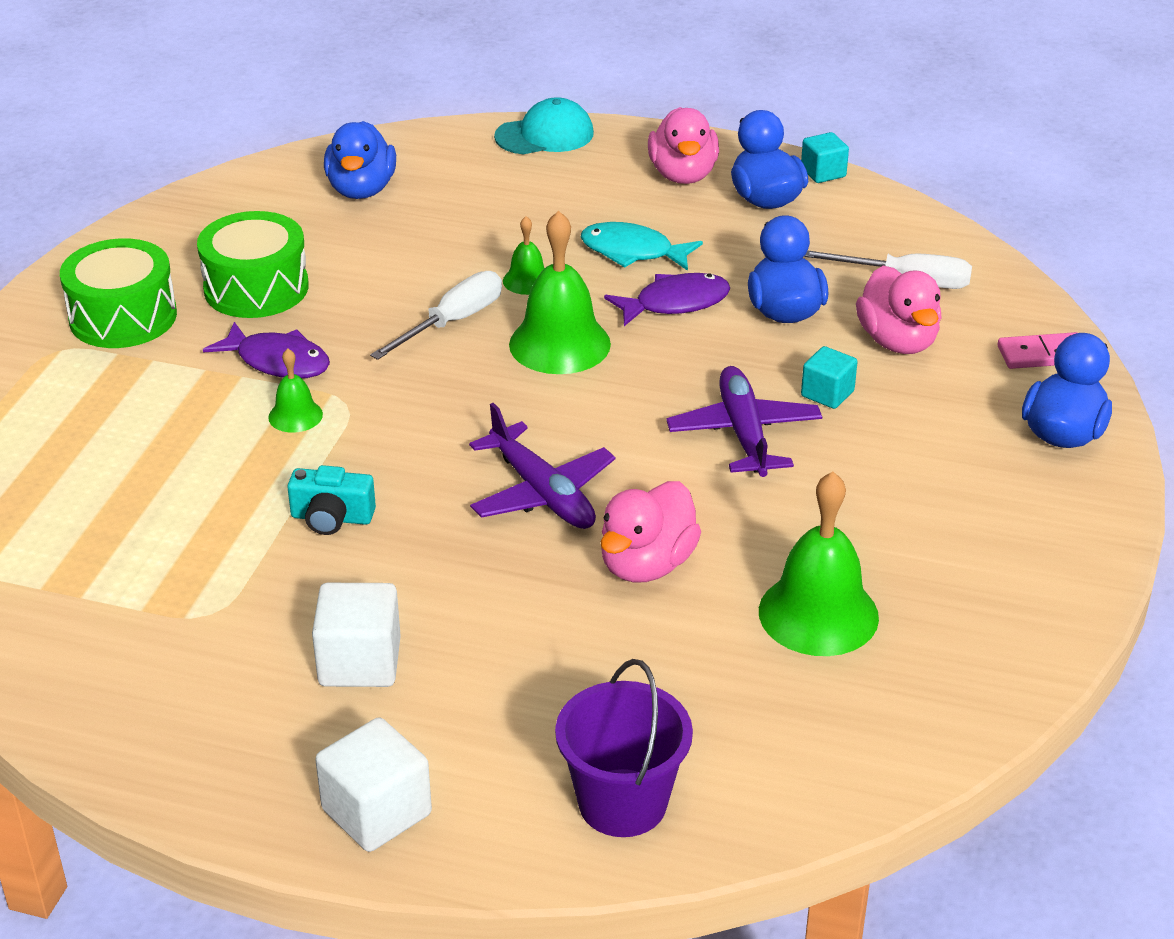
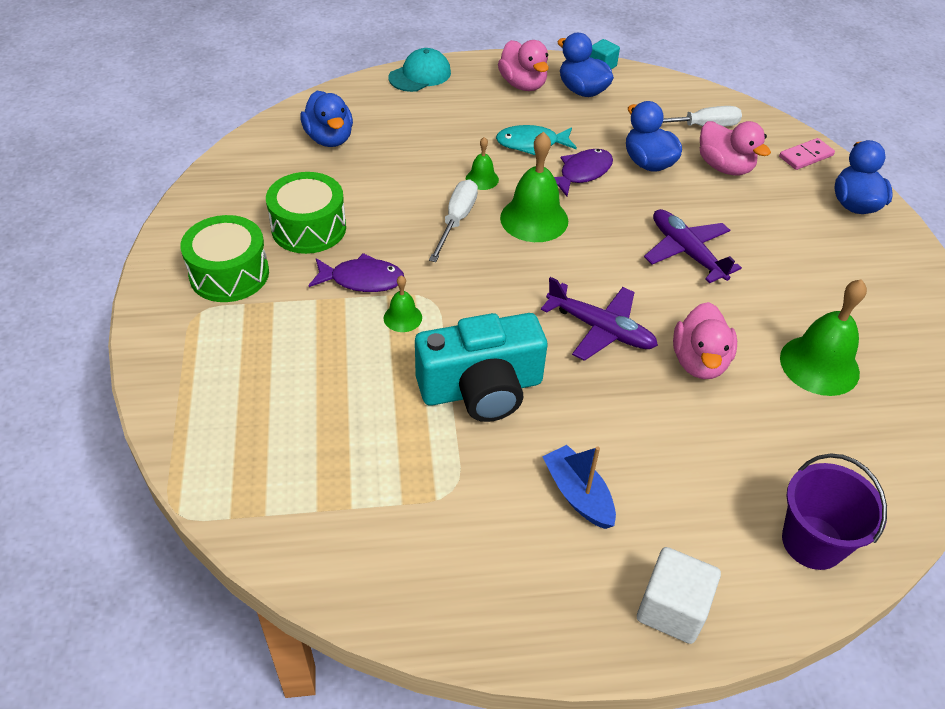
camera: 25 degrees left, 10 degrees up
turquoise camera [287,465,376,535] -> turquoise camera [415,313,547,422], size x2.10
white cube [312,583,401,687] -> blue boat [543,445,616,529]
turquoise cube [801,346,858,409] -> none

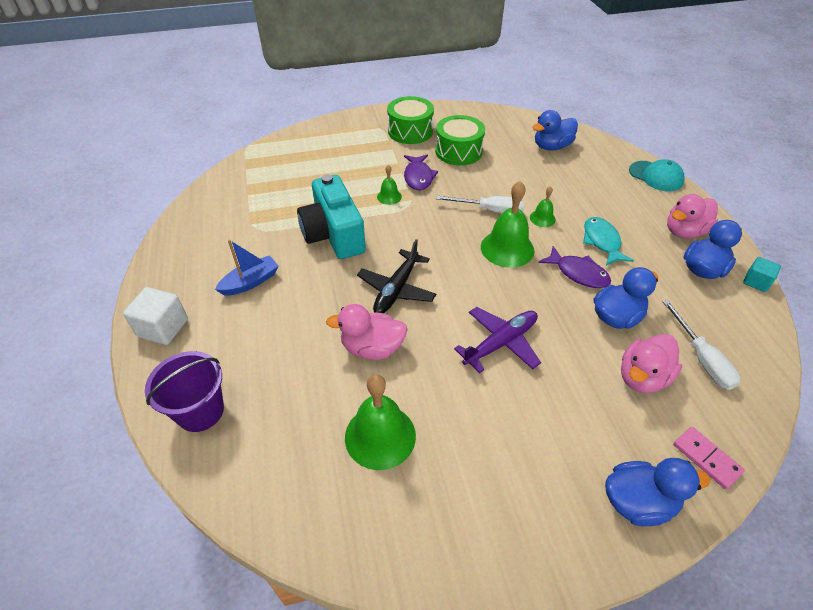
camera: 85 degrees right, 0 degrees up
purple plane [541,277,658,361] -> black plane [357,239,436,313]

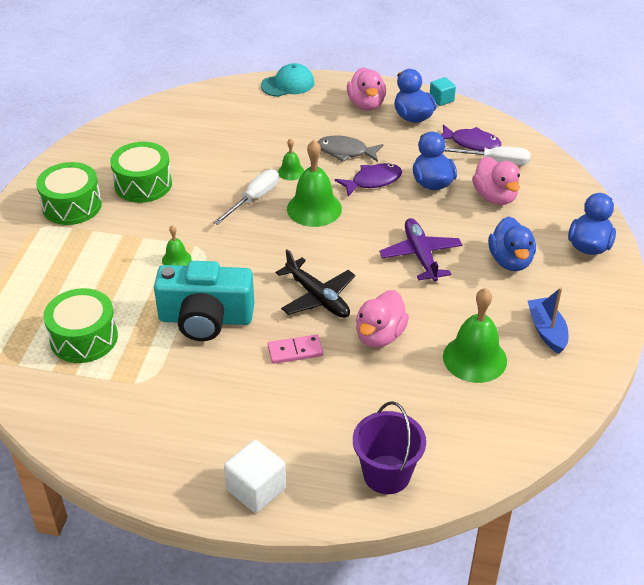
camera: 65 degrees left, 5 degrees down
blue boat [215,240,279,296] -> blue boat moved to [528,287,568,354]
purple fish [404,154,438,190] -> purple fish moved to [441,124,501,151]
blue duck [532,110,578,151] -> blue duck moved to [488,216,536,271]
turquoise fish [583,217,634,266] -> grey fish [318,135,384,162]
pink domino [673,427,745,489] -> pink domino moved to [268,335,323,364]
none -> green drum [43,288,118,363]

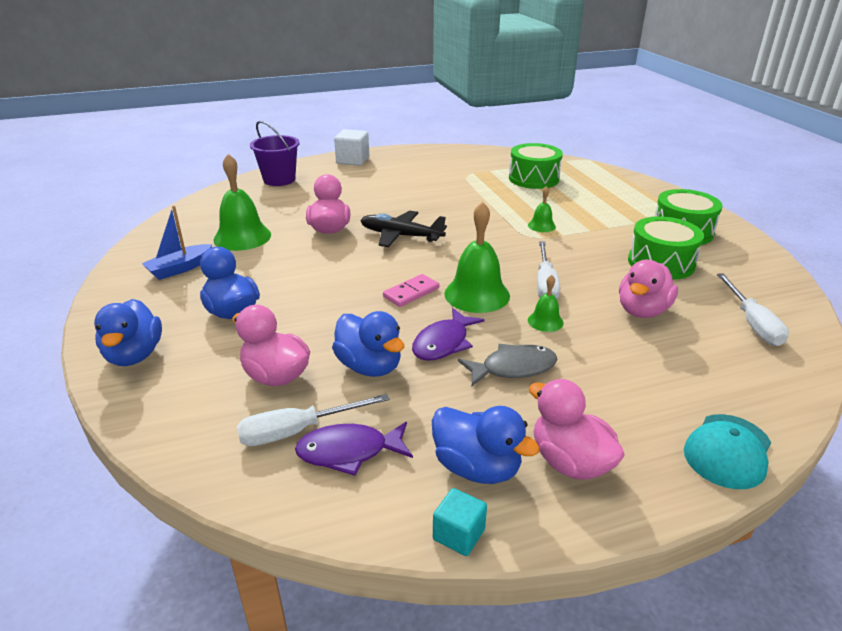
camera: 150 degrees right, 10 degrees down
turquoise camera [154,261,254,341] -> none
pink domino [268,335,323,364] -> pink domino moved to [383,274,439,307]
purple plane [379,218,462,282] -> none
blue boat [528,287,568,354] -> blue boat turned 90 degrees clockwise [142,206,212,280]
none -> pink duck [619,260,678,318]
none -> white screwdriver [717,273,789,346]

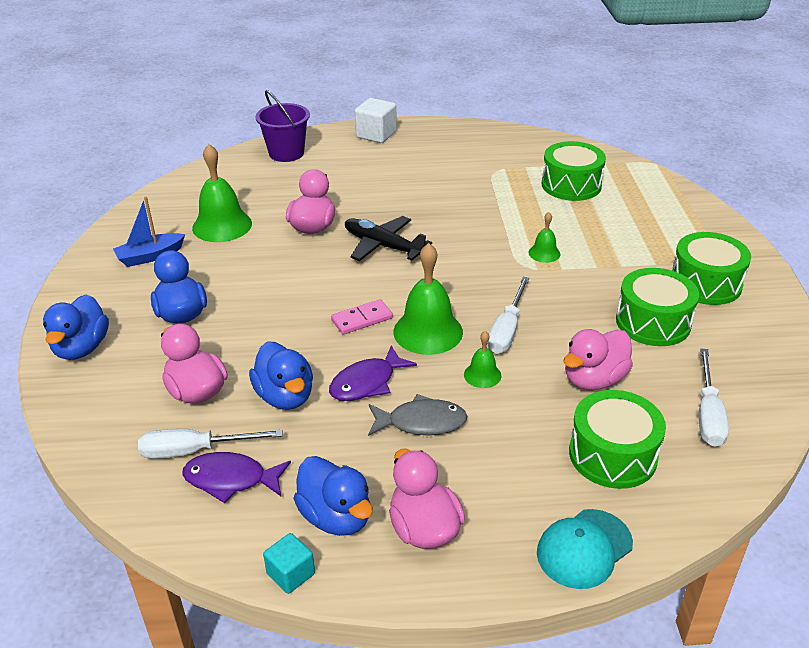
camera: 15 degrees right, 5 degrees up
none -> green drum [569,390,666,489]

